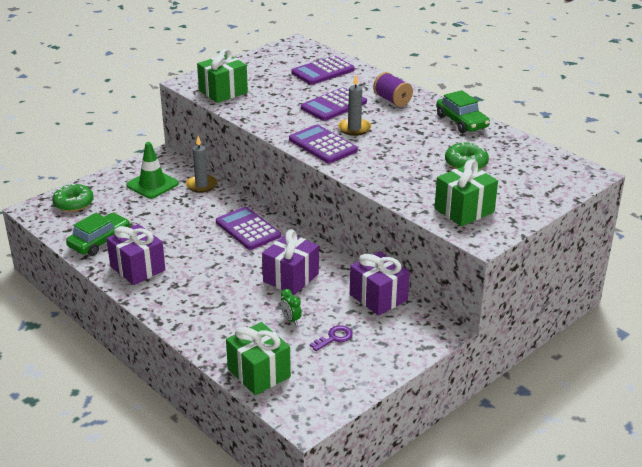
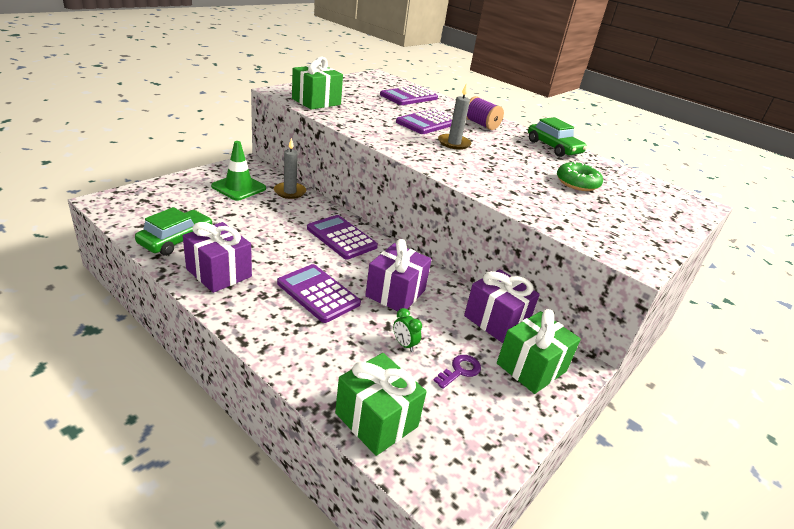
camera: 10 degrees left, 0 degrees up
green donut [52,183,94,212] -> none
purple calculator [289,125,358,163] -> purple calculator moved to [277,264,361,323]
green gift [435,159,498,226] -> green gift moved to [497,309,581,394]

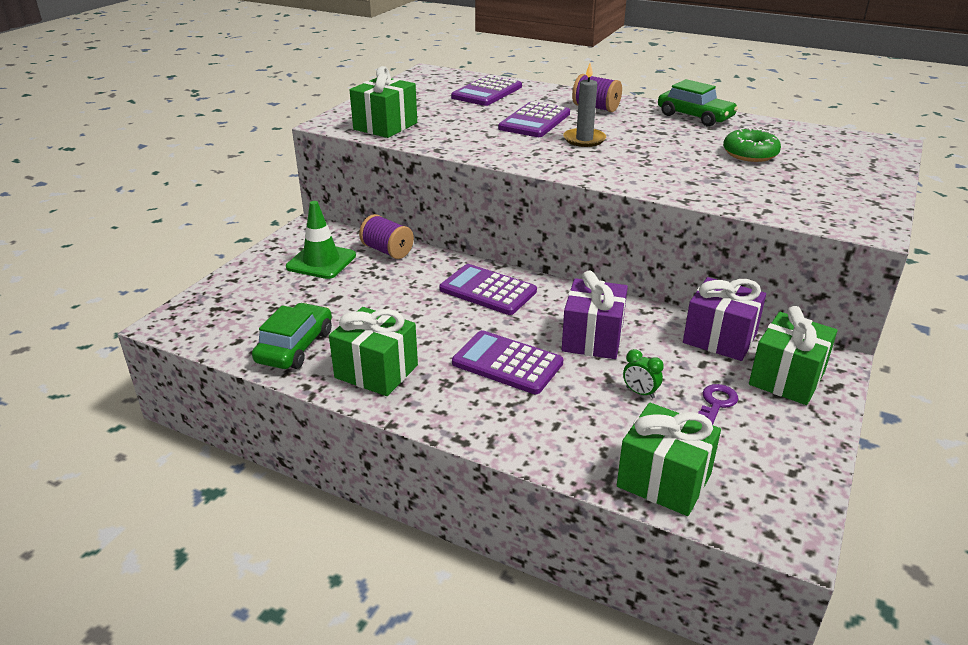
camera: 10 degrees left, 0 degrees up
purple gift [183,222,252,293] -> green gift [329,307,418,396]
grey candle [274,138,306,199] -> purple spool [359,214,414,259]

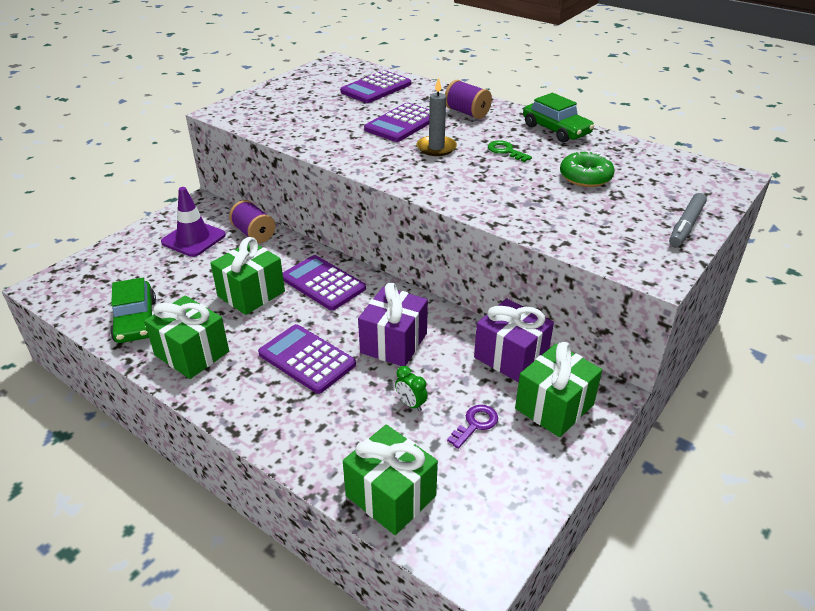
camera: 10 degrees right, 5 degrees up
green car [252,303,332,369] -> green car turned 135 degrees clockwise [110,278,156,343]
green traffic cone [286,201,356,279] -> purple traffic cone [161,187,226,257]
green gift [350,66,417,138] -> green gift moved to [210,237,285,315]
none -> green key [488,140,532,162]
none -> grey marker [669,193,707,247]

